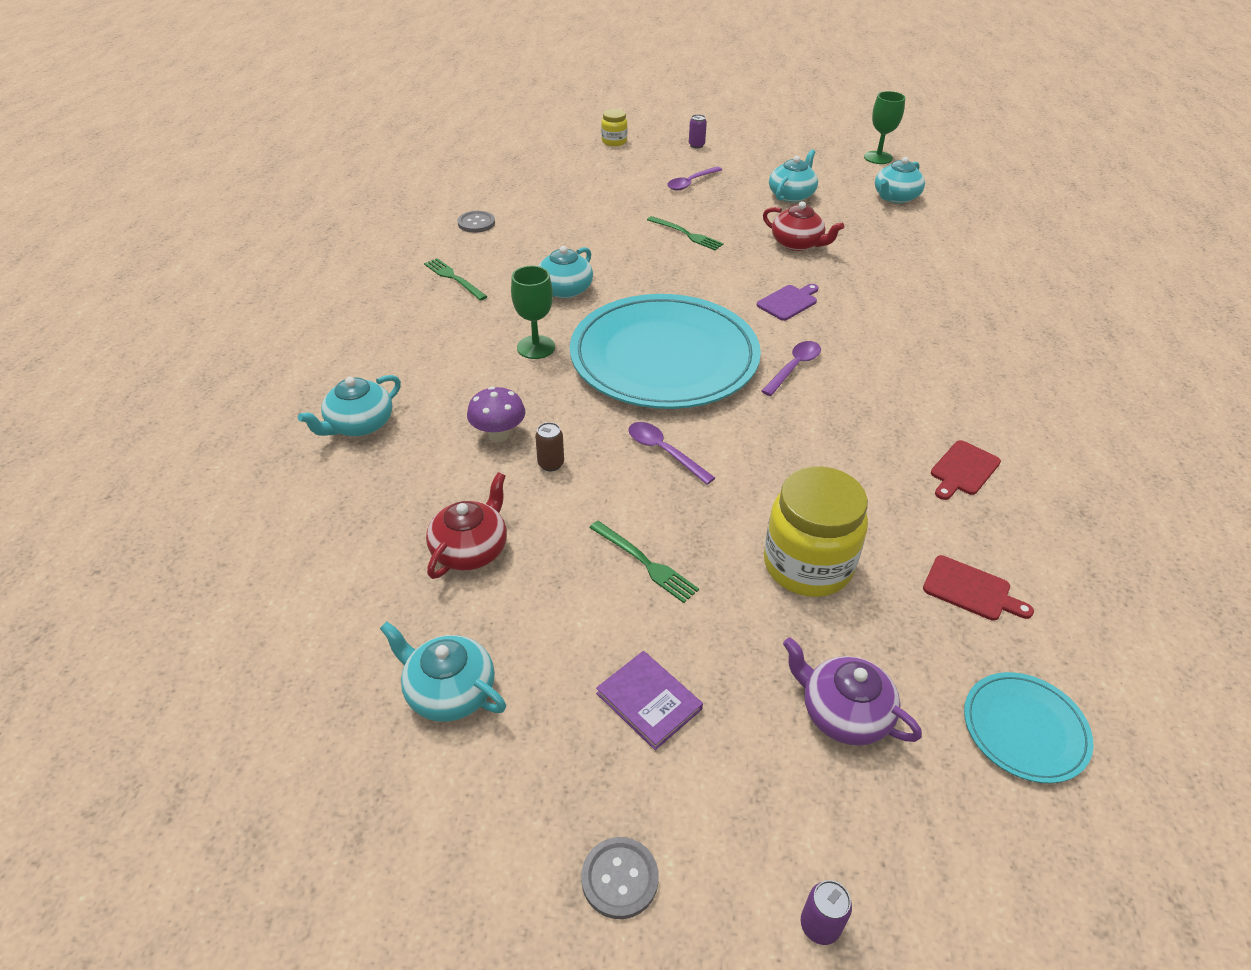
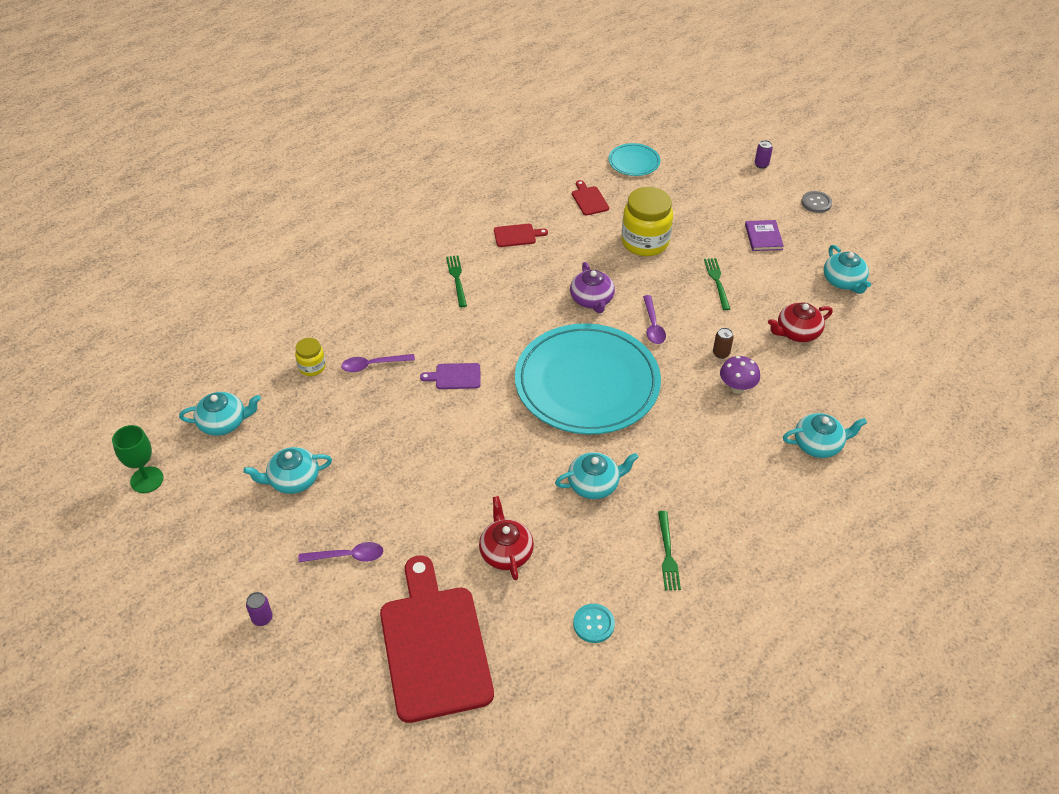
camera: 140 degrees left, 5 degrees up
grey button [457,211,495,233] -> turquoise button [573,604,615,643]
green goblet [511,266,555,359] -> none
yellow jar [601,109,627,146] -> yellow jar moved to [295,338,326,376]
green fork [647,216,724,250] -> green fork moved to [446,255,467,307]
purple spoon [761,341,821,396] -> purple spoon moved to [341,354,415,372]
red teapot [763,201,844,251] -> red teapot moved to [479,496,534,580]
purple teapot [783,637,922,746] -> purple teapot moved to [570,262,615,313]
none -> red cutting board [380,556,494,723]

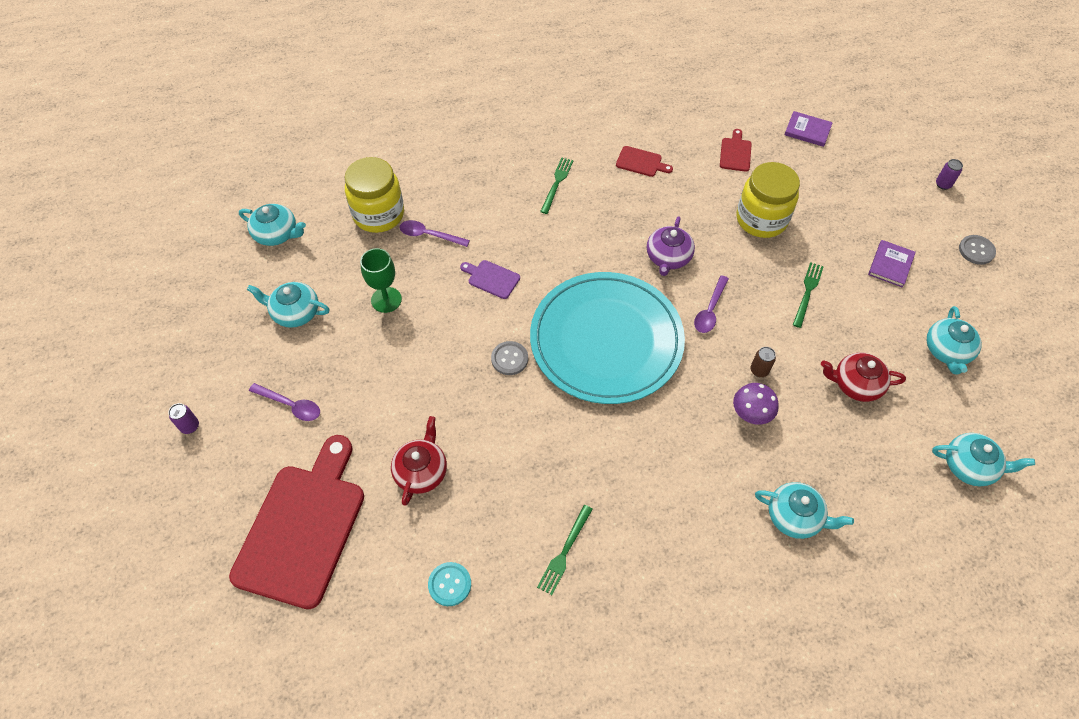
camera: 30 degrees right, 10 degrees up
green goblet [112,425,163,493] -> green goblet moved to [360,248,402,313]
yellow jar [295,338,326,376] -> yellow jar [345,157,404,233], size x1.95
turquoise teapot [555,452,638,499] -> turquoise teapot moved to [932,433,1035,486]
turquoise plate [608,143,660,176] -> purple book [784,111,833,147]
none -> grey button [491,341,528,375]

